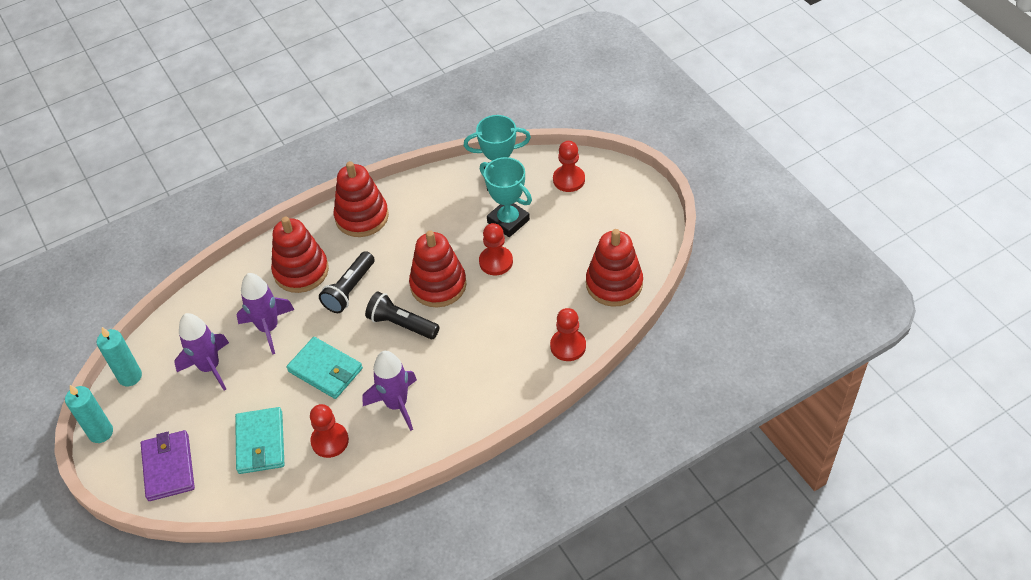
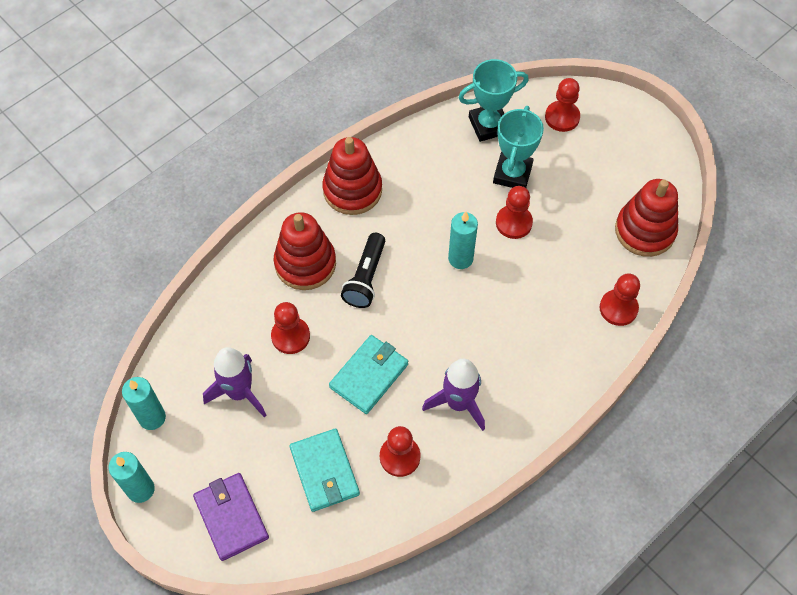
camera: 15 degrees left, 10 degrees up
purple rocket [236,273,295,355] -> red pawn [271,302,310,354]
turquoise wallet [287,337,363,399] -> turquoise wallet turned 75 degrees counterclockwise [329,335,408,414]
black flashlight [365,291,440,339] -> none
red stacking toy [409,230,467,307] -> turquoise candle [448,211,478,269]
turquoise trophy [480,157,532,237] -> turquoise trophy turned 75 degrees clockwise [493,106,544,188]

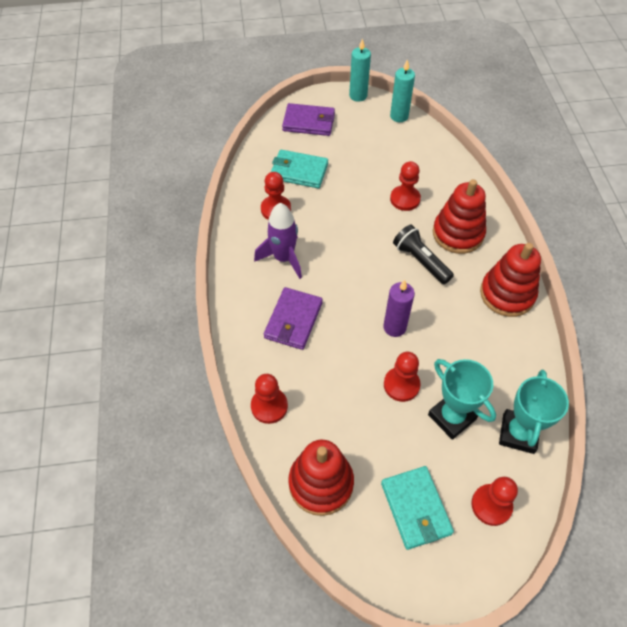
camera: 125 degrees right, 5 degrees down
purple rocket [203,347,266,417] -> none
turquoise wallet [329,335,408,414] -> turquoise wallet moved to [381,466,454,550]
turquoise candle [448,211,478,269] -> purple candle [383,280,415,337]
none -> purple wallet [264,287,323,350]

